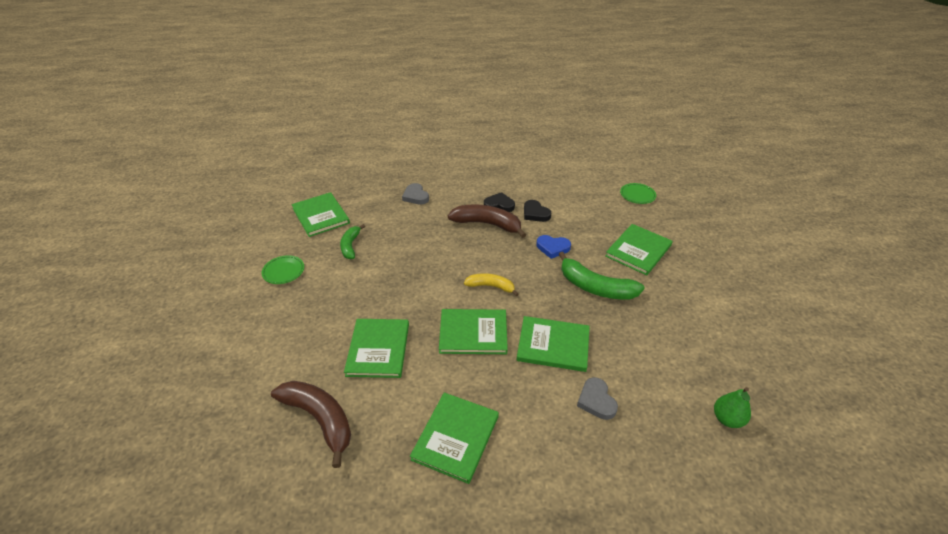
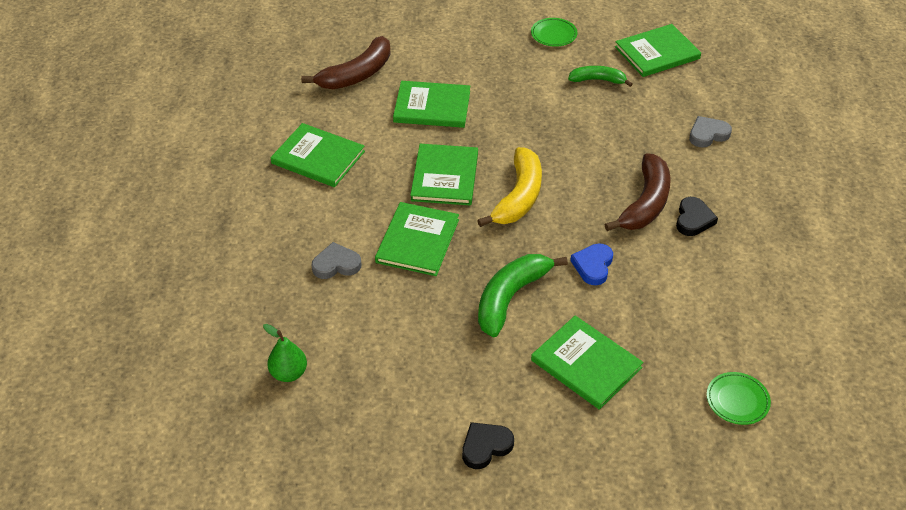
camera: 95 degrees right, 5 degrees up
yellow banana [464,273,519,297] -> yellow banana [477,147,542,227], size x1.66
black heart [524,200,551,222] -> black heart moved to [462,422,514,469]

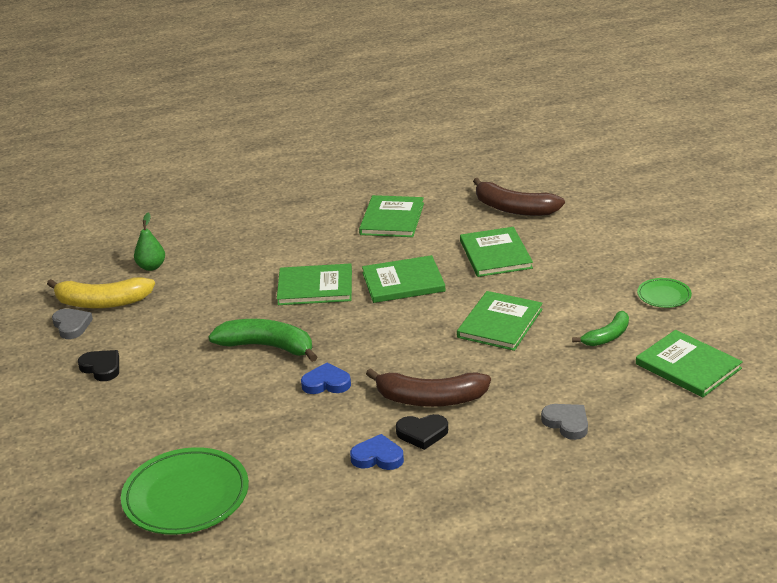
camera: 75 degrees right, 15 degrees down
grey heart [312,242,361,279] -> grey heart moved to [52,308,93,339]
yellow banana [477,147,542,227] -> yellow banana moved to [47,277,155,309]
green book [531,315,643,410] -> green book moved to [457,291,543,351]
green banana [568,66,633,87] -> green banana turned 60 degrees clockwise [572,311,629,346]
green plate [707,372,771,425] -> green plate [121,447,249,535], size x2.01
none -> blue heart [350,434,404,470]

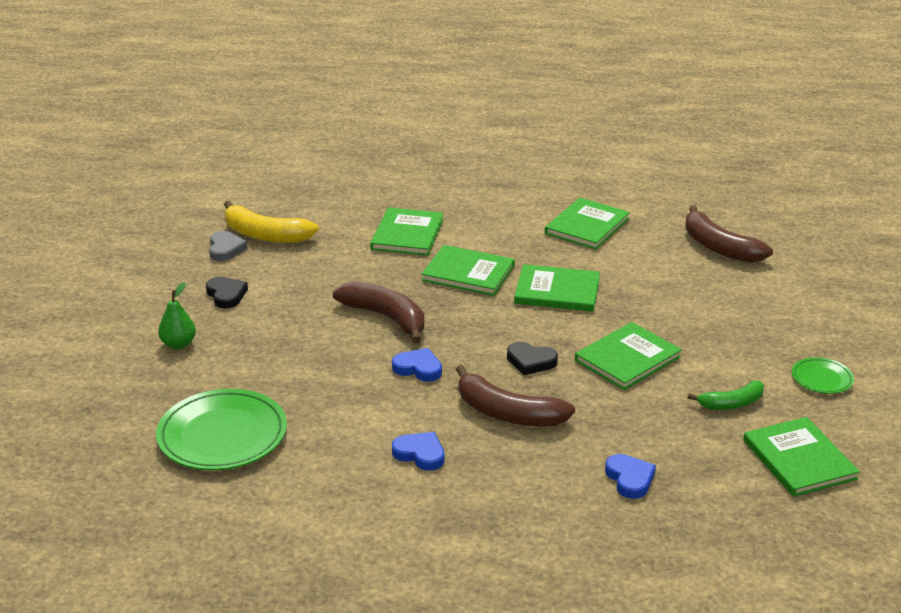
camera: 20 degrees right, 0 degrees up
green pear [134,213,165,271] -> green pear moved to [158,282,196,349]
green banana [208,319,317,362] -> brown banana [333,281,424,343]
black heart [396,414,448,450] -> black heart moved to [507,342,558,375]
green book [460,227,533,277] -> green book moved to [370,207,443,256]
grey heart [541,404,588,440] -> blue heart [605,454,656,499]

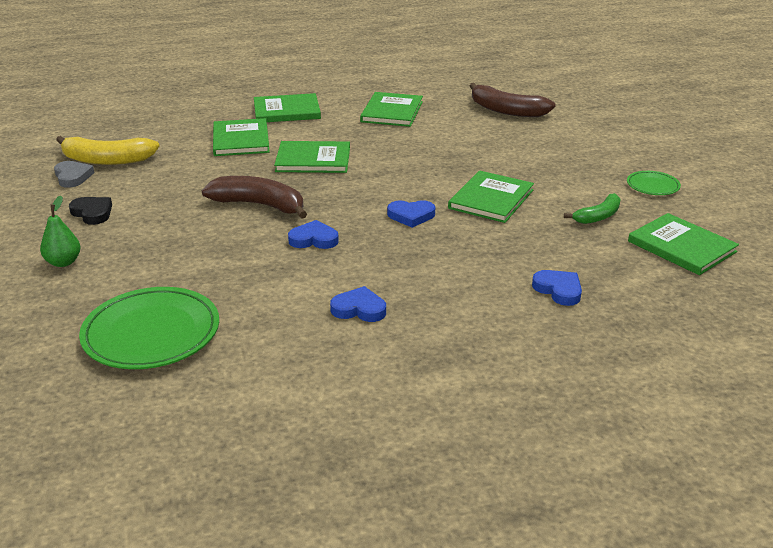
camera: 20 degrees left, 0 degrees up
brown banana [456,365,575,427] -> none
black heart [507,342,558,375] -> blue heart [387,200,435,228]
green book [514,264,600,312] -> green book moved to [254,93,321,122]

